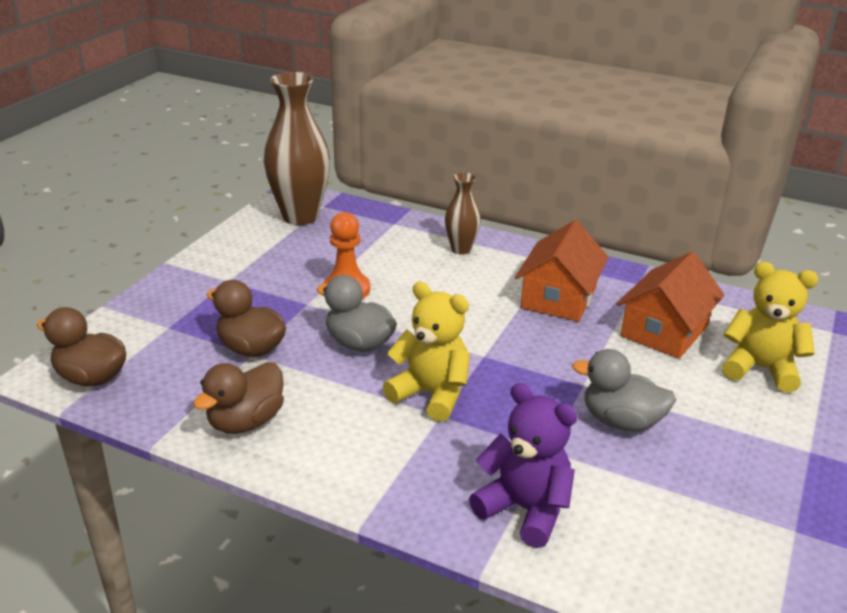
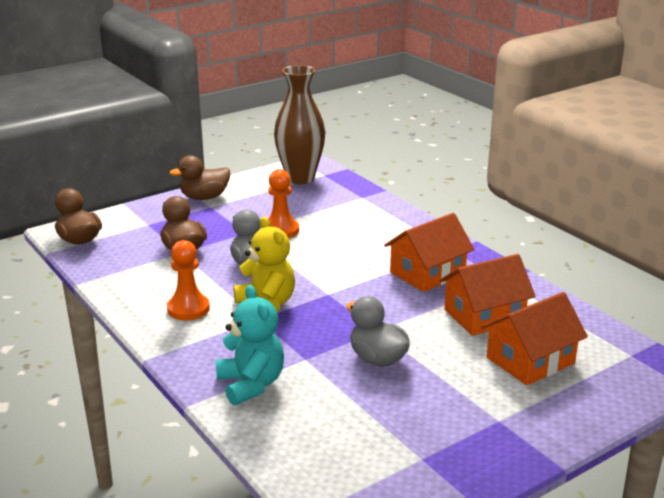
camera: 30 degrees right, 5 degrees down
brown duck [193,362,284,434] -> brown duck moved to [170,155,230,200]
brown vase [445,173,481,255] -> none
purple teddy bear [469,383,578,548] -> turquoise teddy bear [216,285,284,406]
yellow teddy bear [722,262,818,393] -> orange house [481,292,588,385]
none -> orange pawn [167,240,210,320]

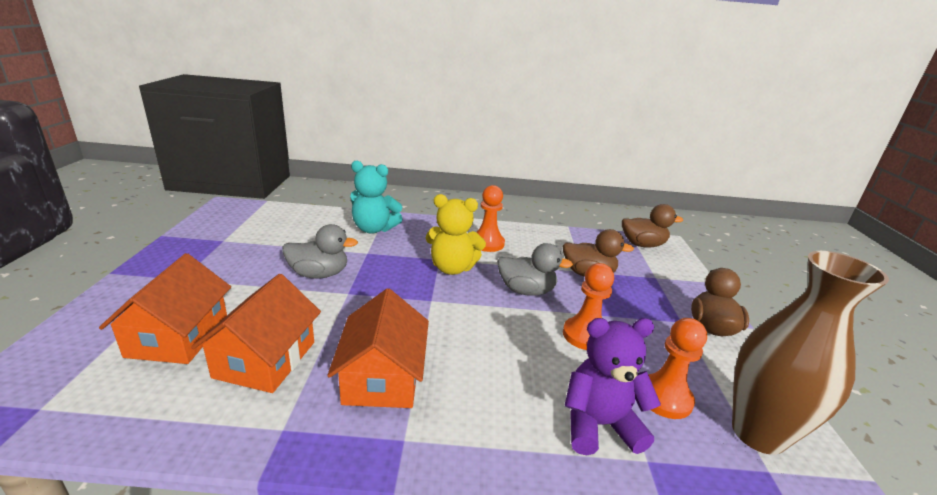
camera: 125 degrees right, 0 degrees up
none -> purple teddy bear [564,318,661,455]
none -> orange pawn [648,318,707,419]

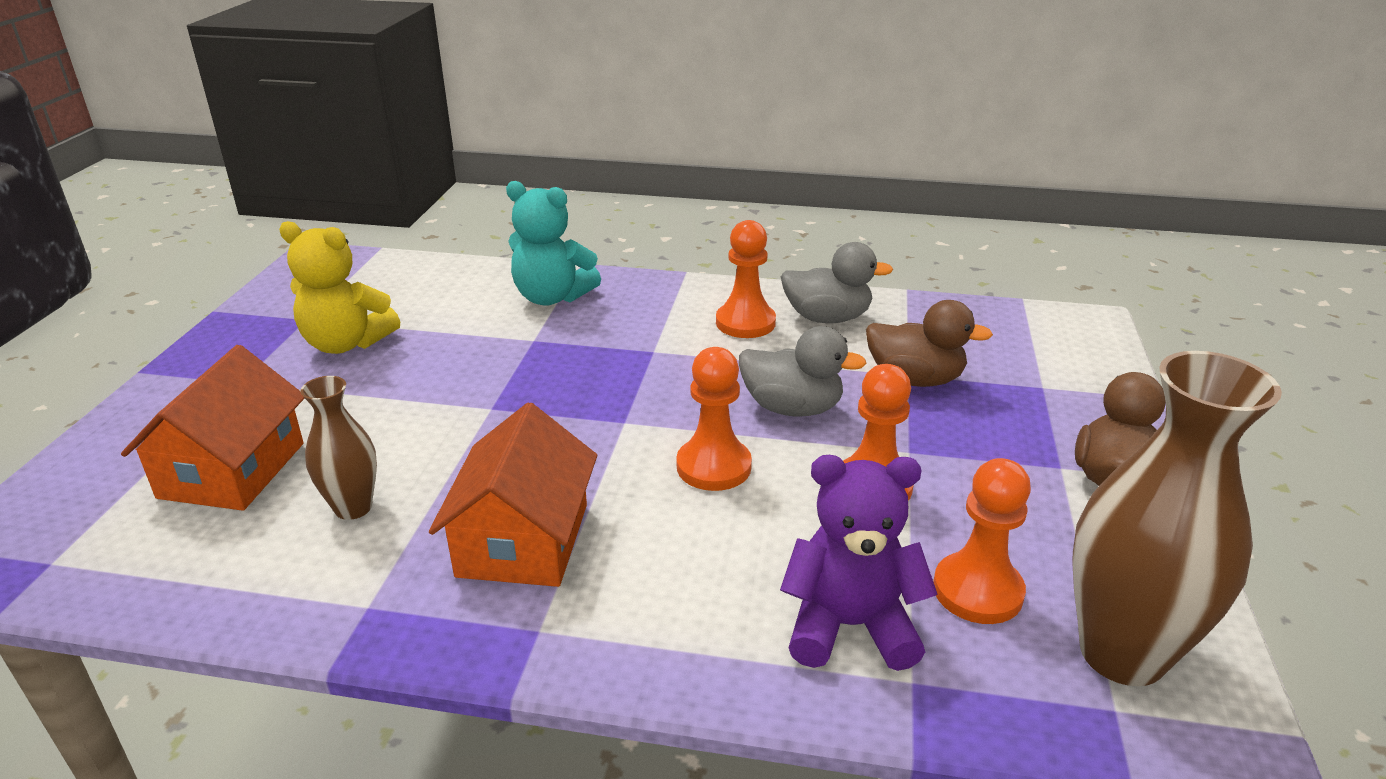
camera: 10 degrees right, 5 degrees up
orange house [191,274,321,393] -> brown vase [301,376,377,520]
grey duck [282,224,358,279] -> grey duck moved to [781,242,893,323]
yellow teddy bear [425,194,486,275] -> yellow teddy bear moved to [279,221,400,354]
brown duck [622,204,683,248] -> none
none -> orange pawn [677,347,752,491]

